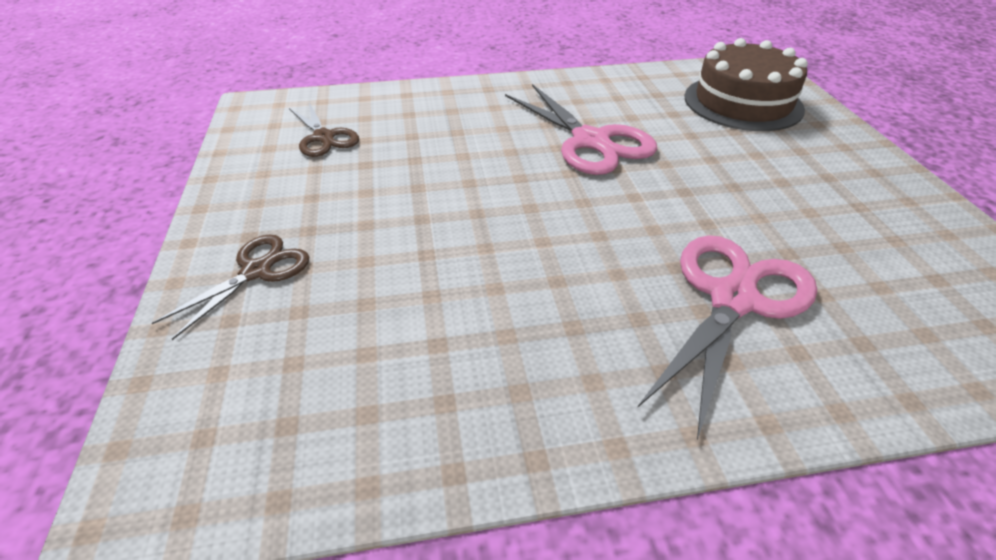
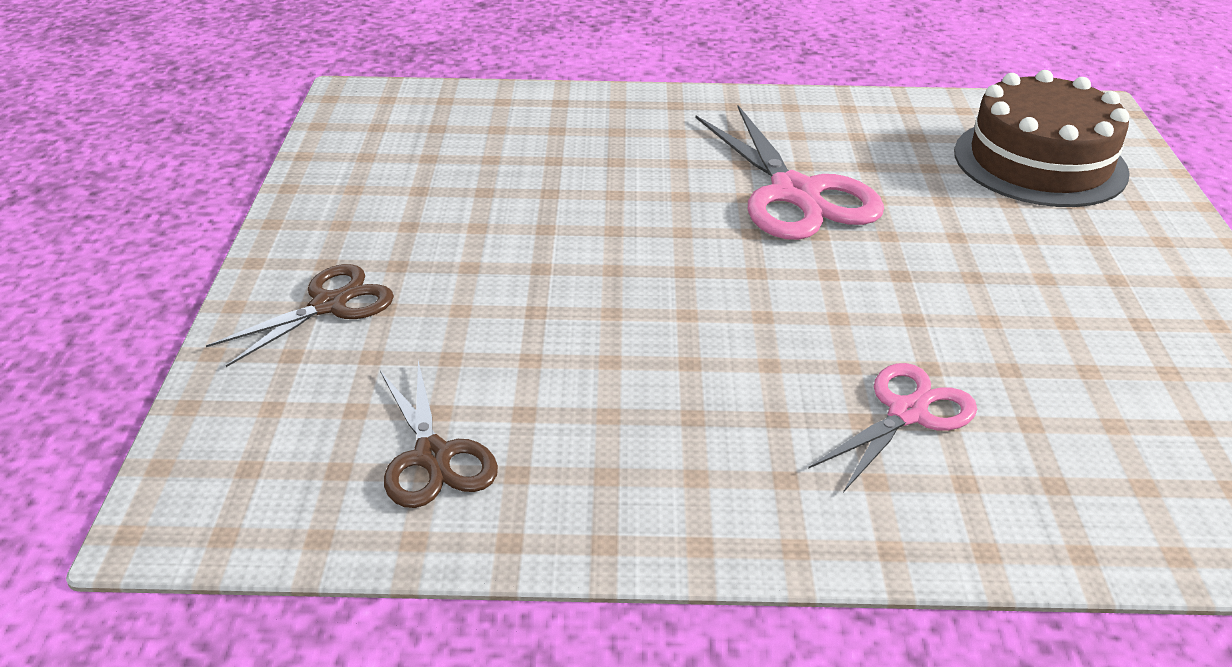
camera: 10 degrees right, 5 degrees down
brown scissors [289,103,359,157] -> brown scissors moved to [380,361,498,508]
pink scissors [637,235,817,440] -> pink scissors [808,363,977,493], size x0.61

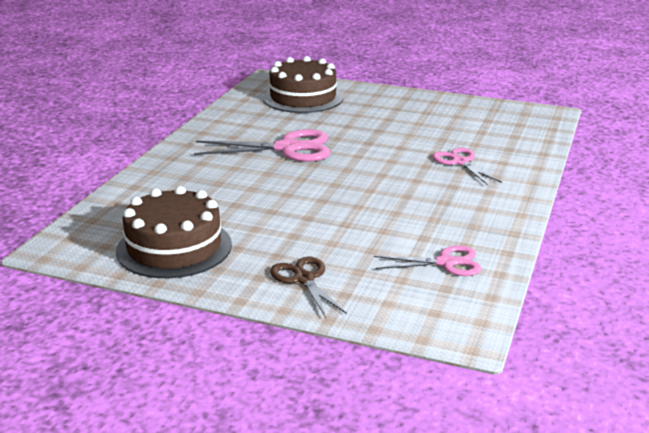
camera: 70 degrees left, 10 degrees down
brown scissors [380,361,498,508] -> pink scissors [374,245,482,276]
none -> brown cake [116,186,232,278]

